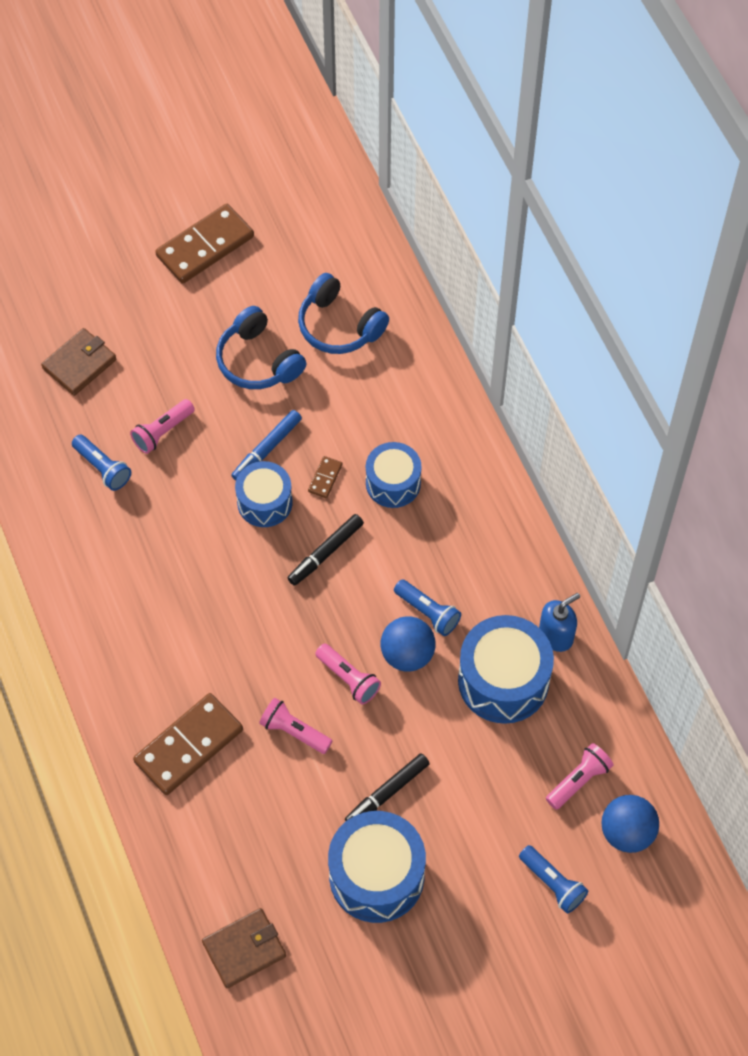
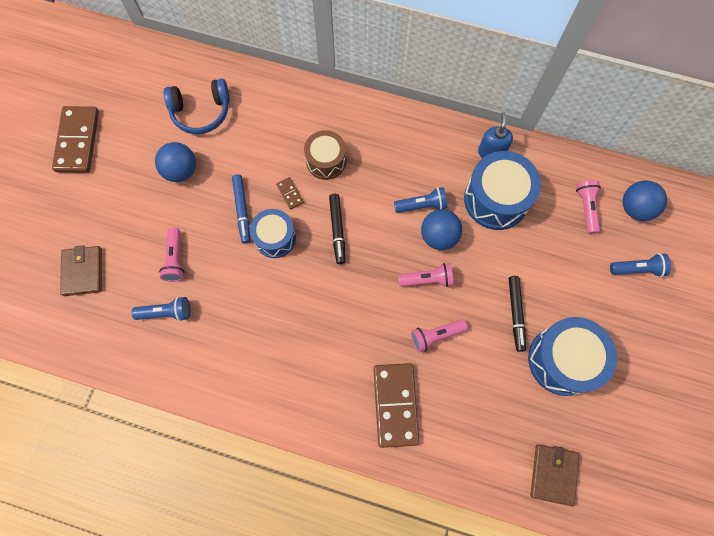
camera: 50 degrees left, 10 degrees up
blue headphones [216,306,306,389] -> blue ball [155,142,196,182]
blue drum [366,442,422,508] -> brown drum [304,130,346,180]

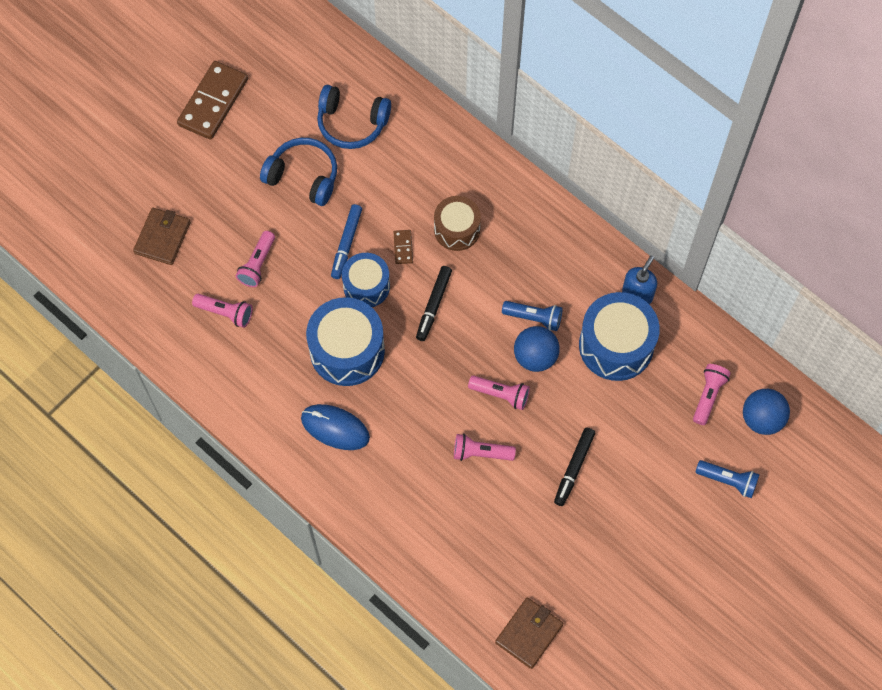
camera: 25 degrees right, 5 degrees down
blue flashlight [131,297,190,321] -> pink flashlight [192,294,253,328]
blue ball [155,142,196,182] -> blue headphones [260,138,337,206]
brown domino [373,363,419,448] -> none
blue drum [528,317,617,396] -> blue drum moved to [306,297,385,386]
none -> blue mouse [301,404,370,450]

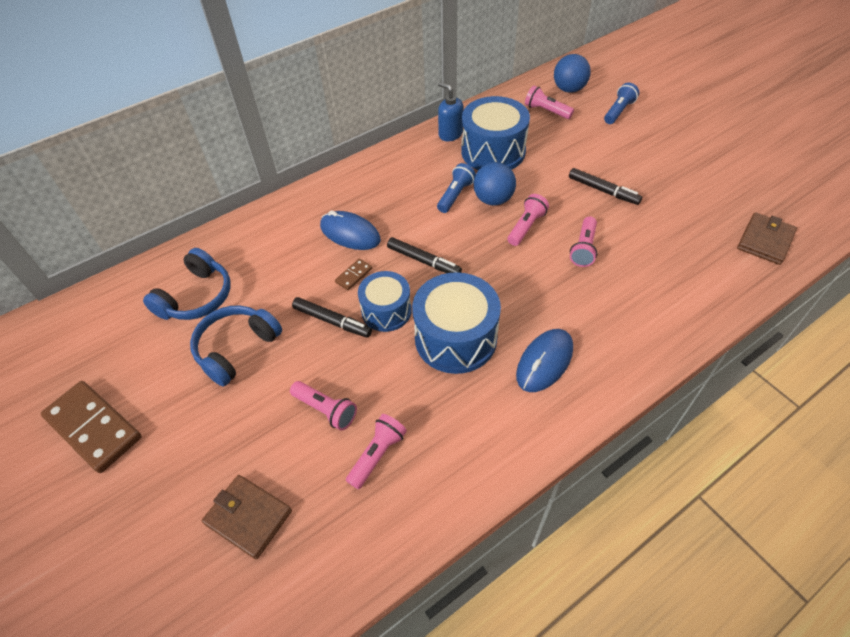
camera: 75 degrees left, 15 degrees down
blue marker [331,204,362,279] -> black marker [292,297,372,338]
brown domino [394,230,413,264] -> brown domino turned 60 degrees counterclockwise [335,258,372,290]
brown drum [434,196,481,251] -> blue mouse [320,210,381,250]
brown wallet [495,598,563,669] -> brown wallet turned 75 degrees clockwise [737,212,797,265]

